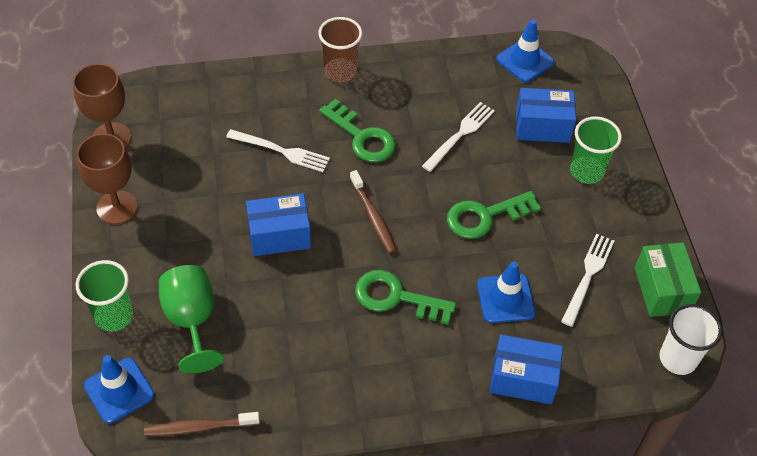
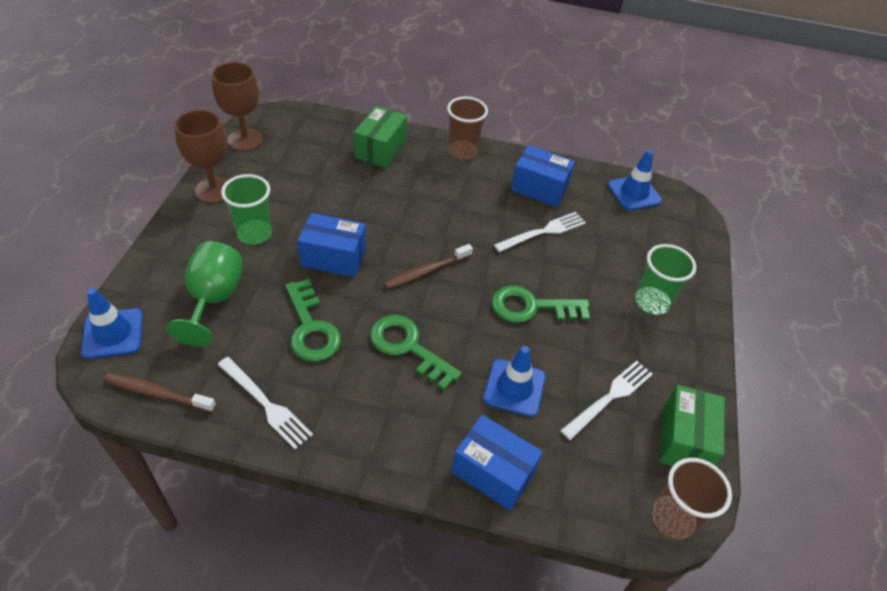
camera: 20 degrees right, 5 degrees down
green cup [76,260,133,332] -> green cup moved to [221,174,272,245]
white fork [226,129,330,172] -> white fork moved to [218,357,313,449]
green key [319,99,396,162] -> green key moved to [285,279,341,362]
brown toothbrush [350,170,397,253] -> brown toothbrush turned 60 degrees clockwise [384,244,473,289]
blue box [516,88,576,143] -> blue box moved to [511,145,575,207]
white cup [659,304,722,375] -> brown cup [652,458,732,540]
none -> green box [354,106,407,168]

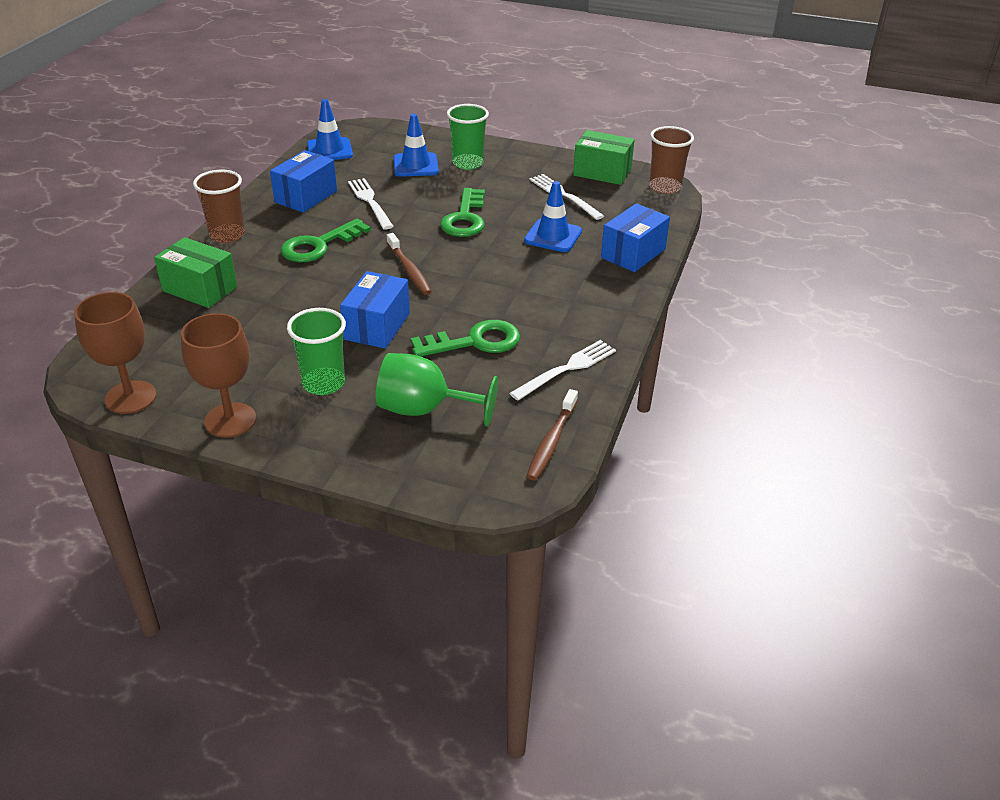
camera: 80 degrees left, 10 degrees down
blue traffic cone [81,288,143,359] -> blue traffic cone moved to [394,114,439,177]
green key [370,315,462,390] -> green key moved to [281,218,371,262]

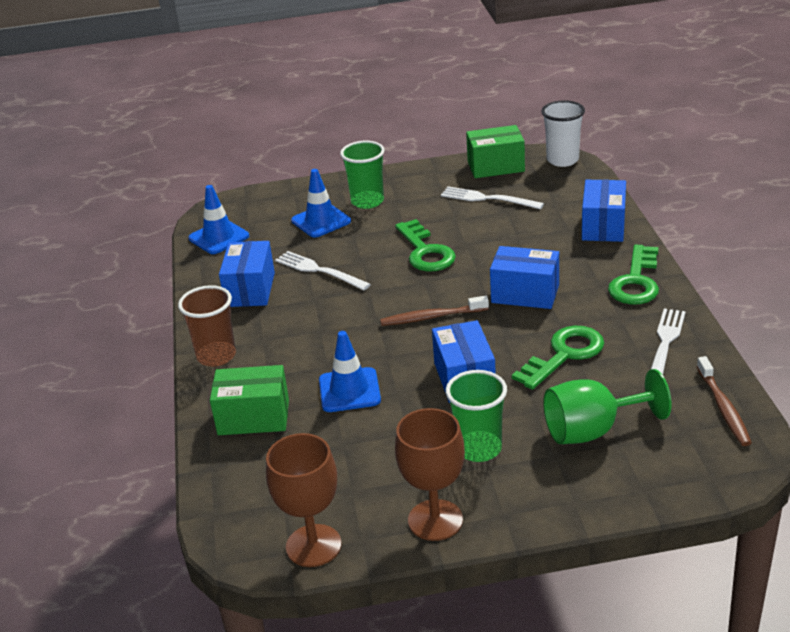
camera: 25 degrees left, 5 degrees down
green key [281,218,371,262] -> green key moved to [608,245,659,305]
brown toothbrush [387,233,432,295] -> brown toothbrush turned 135 degrees clockwise [380,296,489,326]
blue traffic cone [524,181,582,252] -> blue traffic cone moved to [319,331,381,412]
brown cup [649,126,694,194] -> white cup [541,100,585,167]
none -> blue box [490,246,559,309]

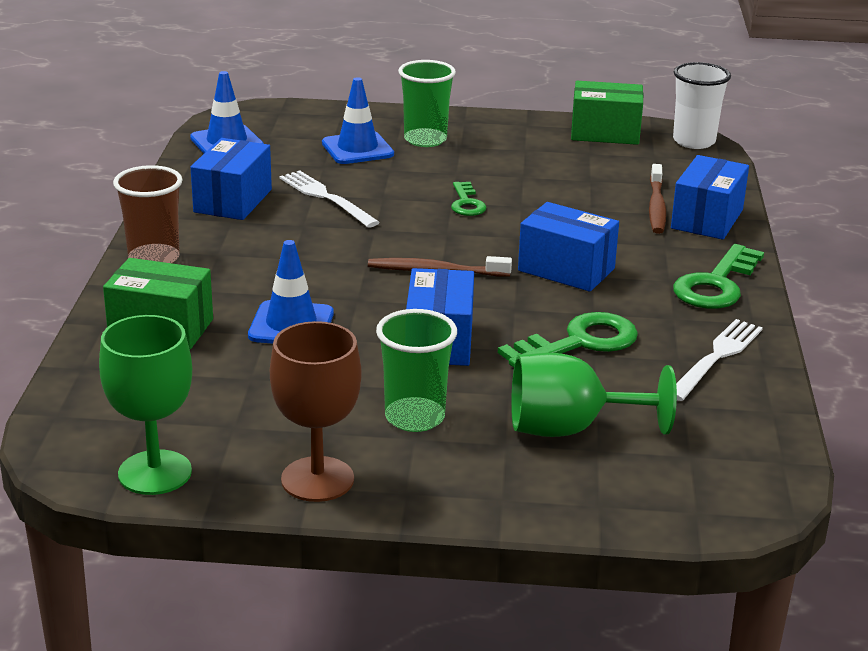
camera: 10 degrees right, 5 degrees down
brown goblet [266,433,341,567] -> green goblet [99,315,192,495]
green key [395,219,456,272] -> green key [451,182,486,216], size x0.58
white fork [441,186,544,209] -> none
brown toothbrush [697,356,752,446] -> brown toothbrush moved to [649,164,666,234]

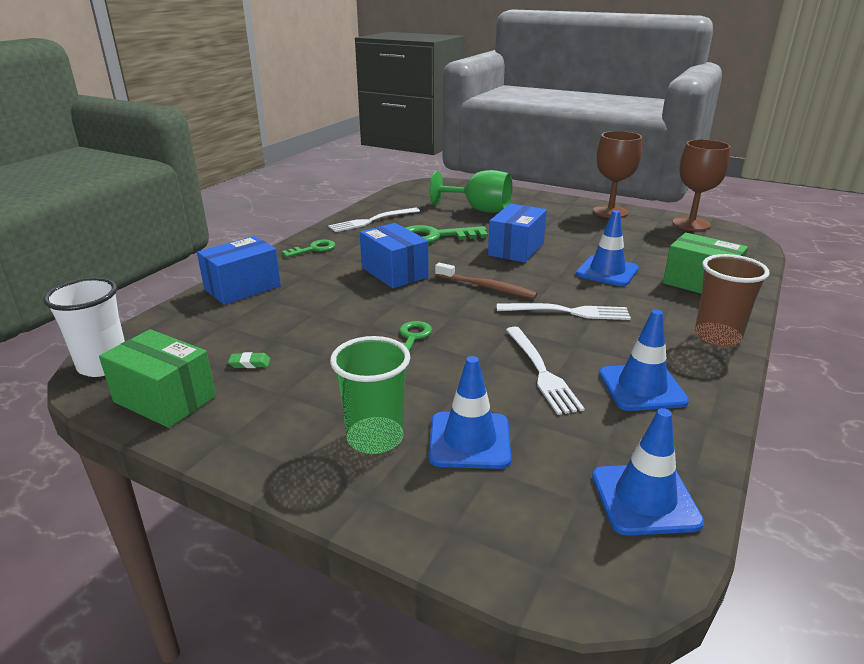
camera: 155 degrees left, 0 degrees up
green goblet [99,315,192,495] -> brown goblet [673,139,731,231]
blue box [190,138,272,220] -> blue traffic cone [599,309,689,411]
green cup [376,309,457,432] -> none
brown toothbrush [649,164,666,234] -> none
green key [673,244,764,309] -> green key [282,240,335,257], size x0.58
none -> green eraser [228,352,270,368]
none -> white fork [497,303,631,320]

